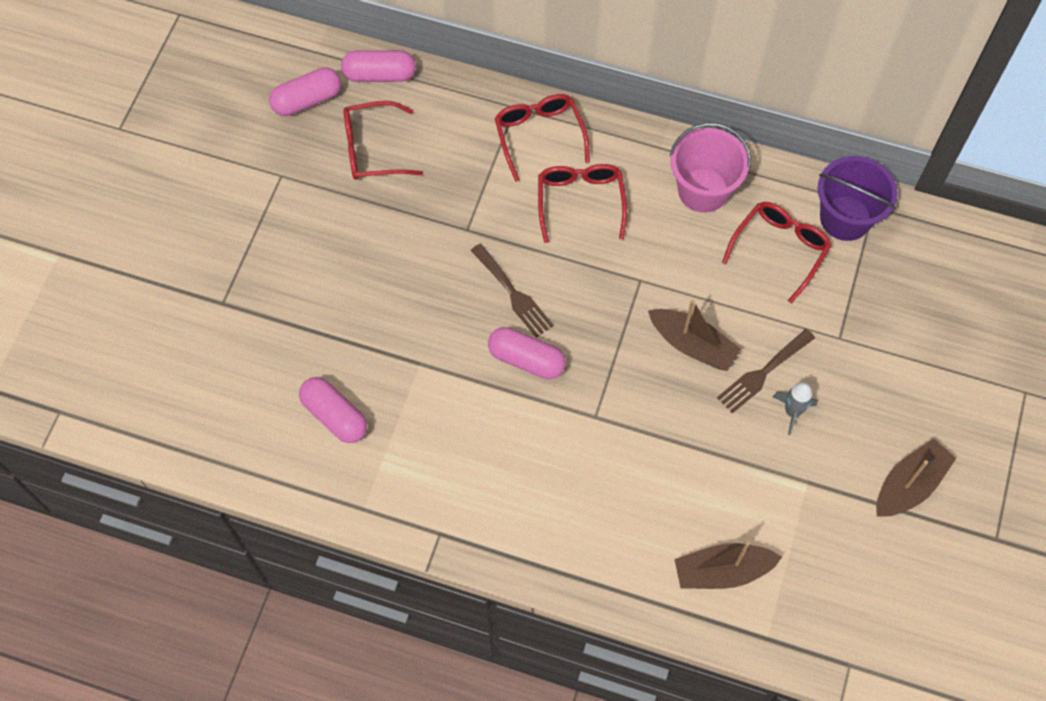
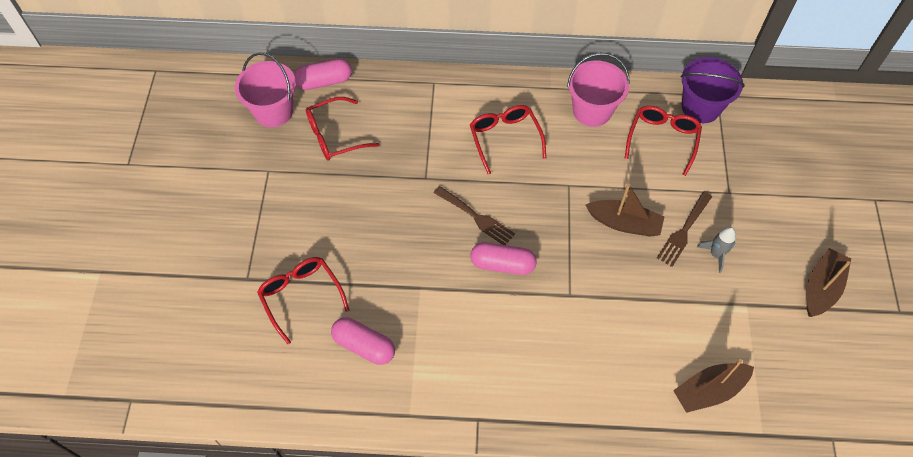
camera: 15 degrees left, 5 degrees down
pink capsule [269,67,341,116] -> pink bucket [235,53,296,127]
red glasses [495,94,590,182] -> red glasses moved to [257,257,350,344]

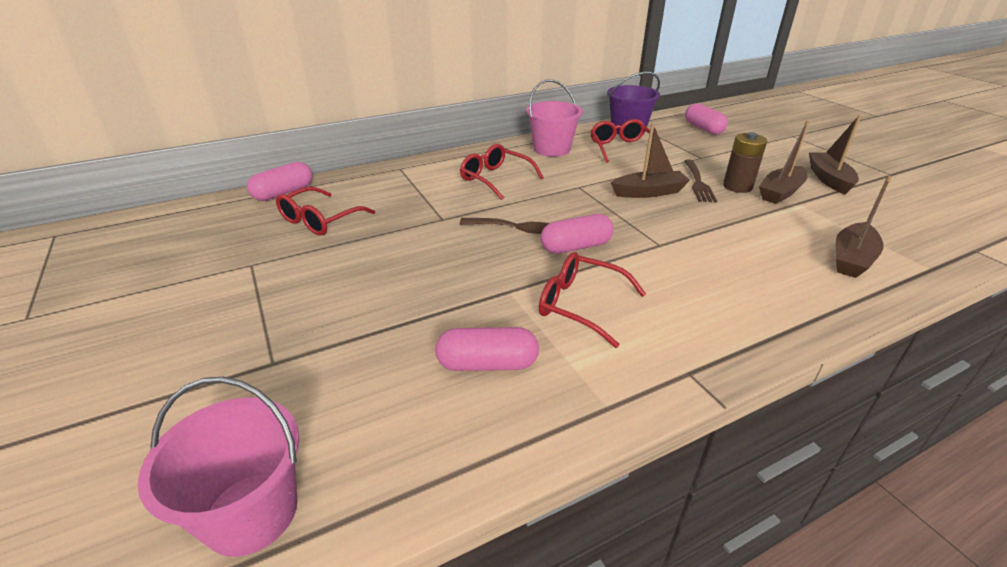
camera: 30 degrees left, 25 degrees down
pink bucket [235,53,296,127] -> pink bucket moved to [138,377,299,557]
red glasses [257,257,350,344] -> red glasses moved to [539,252,646,348]
grey rocket [697,227,736,273] -> brown battery [723,132,767,193]
none -> pink capsule [685,103,728,135]
none -> brown boat [759,121,810,204]

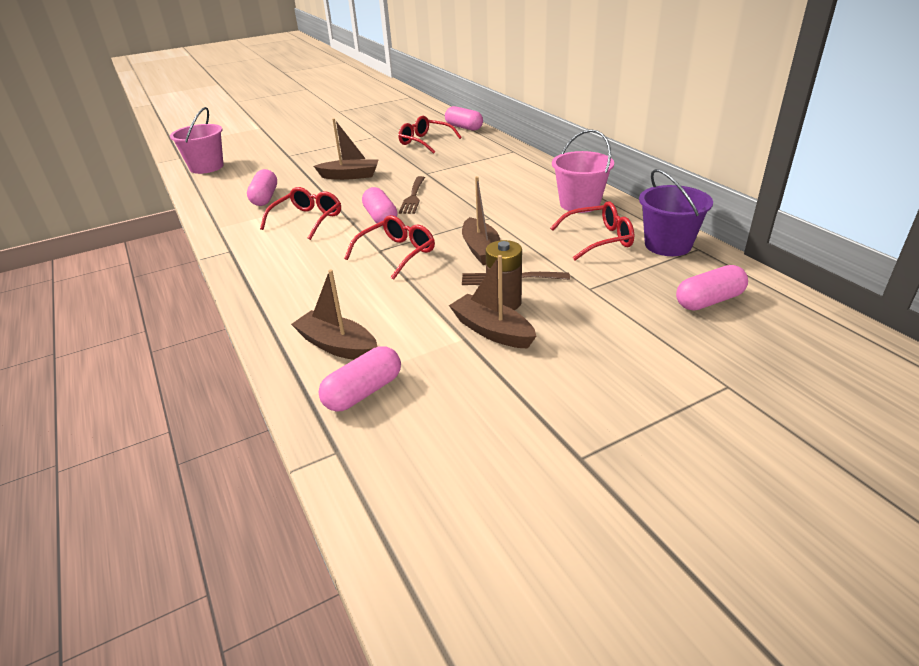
camera: 90 degrees right, 0 degrees up
red glasses [460,144,544,200] -> red glasses moved to [344,215,435,280]
brown boat [809,115,861,195] -> brown boat moved to [314,118,378,180]
none -> pink capsule [318,346,401,412]

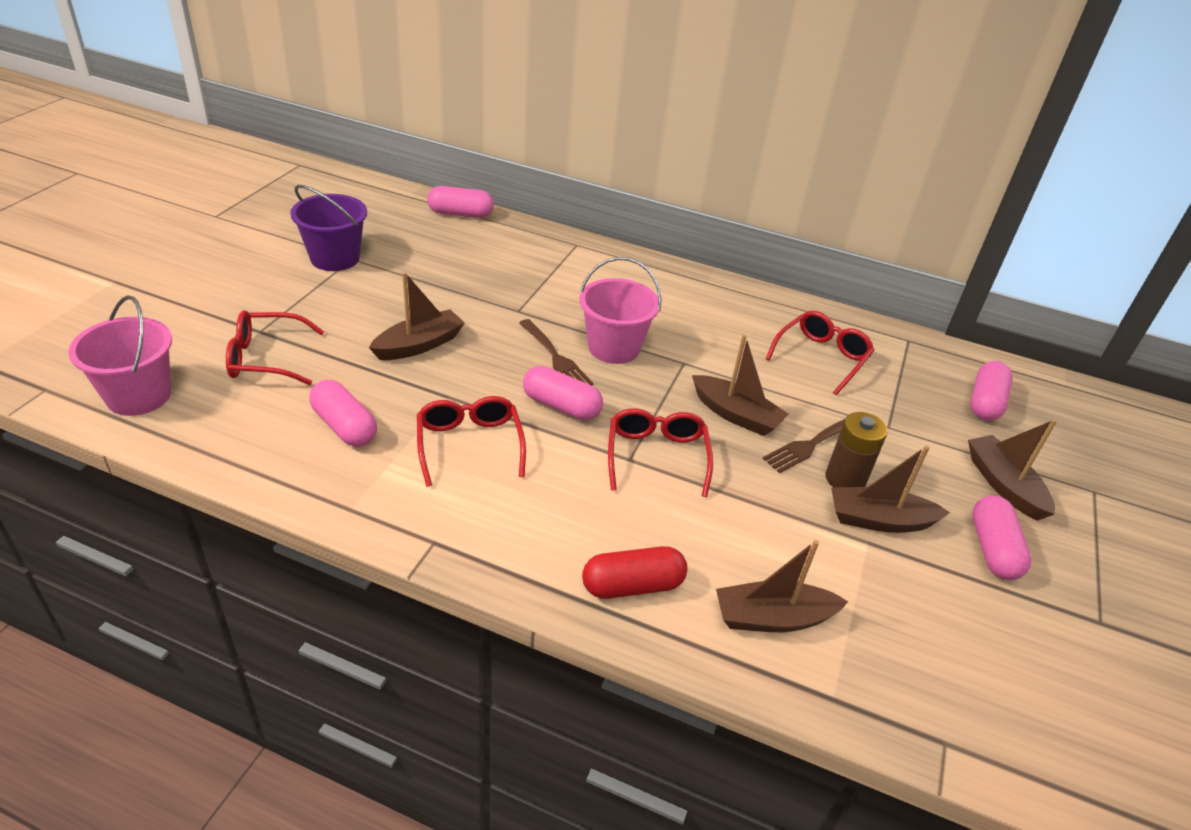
camera: 45 degrees left, 5 degrees up
pink capsule [318,346,401,412] -> pink capsule moved to [972,496,1032,580]
red glasses [398,116,462,154] -> red glasses moved to [226,310,324,385]
pink bucket [552,129,614,213] -> pink bucket moved to [580,257,662,364]
purple bucket [639,169,713,256] -> purple bucket moved to [290,185,367,271]
none -> red capsule [582,546,688,599]
none -> brown boat [968,419,1057,521]

